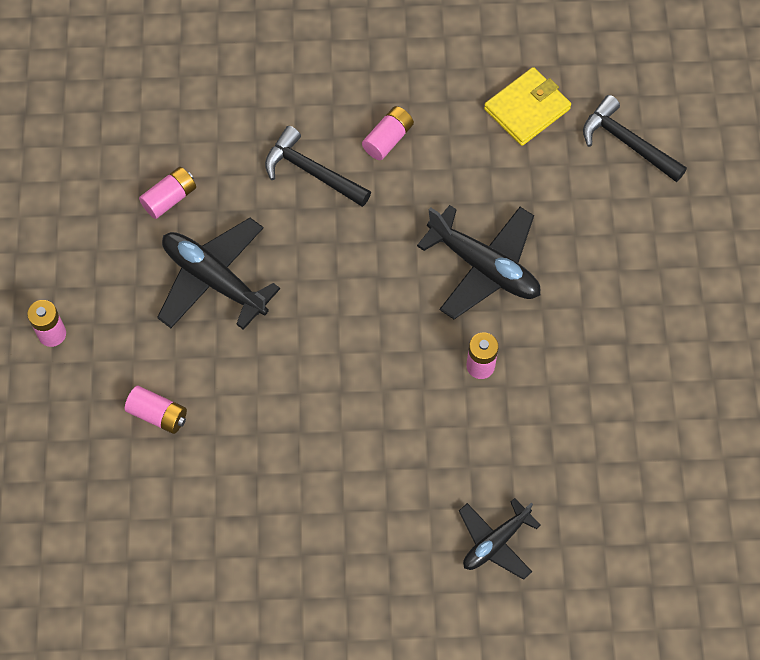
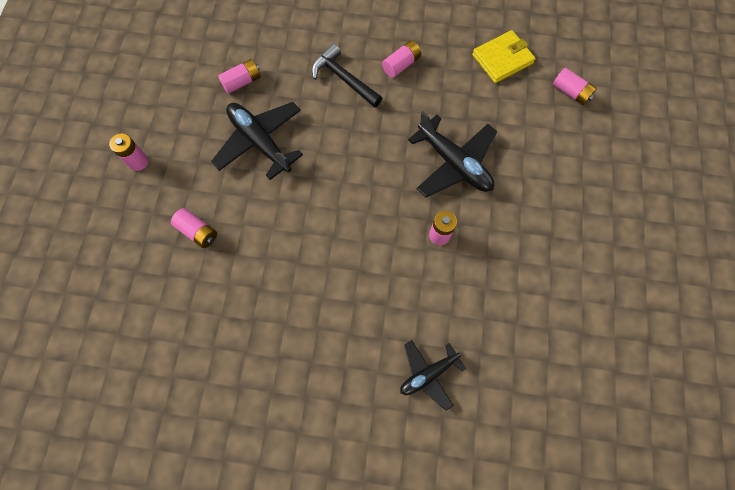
camera: 10 degrees right, 5 degrees up
black hammer [583,95,687,182] -> pink battery [553,68,597,105]

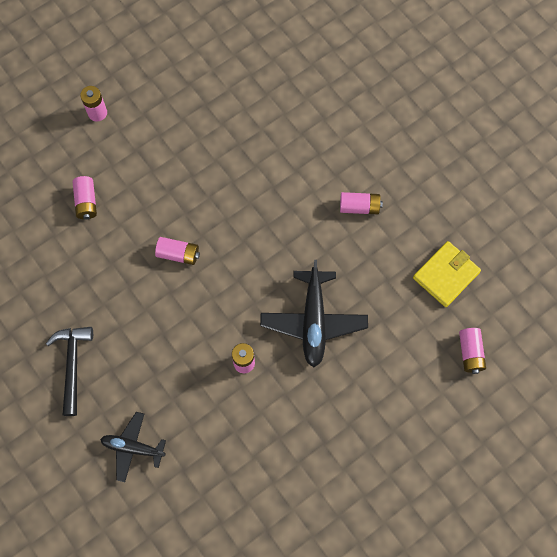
camera: 45 degrees right, 0 degrees up
black plane [211,102,303,180] -> none
pink battery [218,59,261,94] -> pink battery moved to [155,237,200,265]
black hammer [312,44,382,108] -> black hammer moved to [46,327,93,416]
yellow wallet [472,30,536,83] -> yellow wallet turned 60 degrees counterclockwise [413,241,481,307]

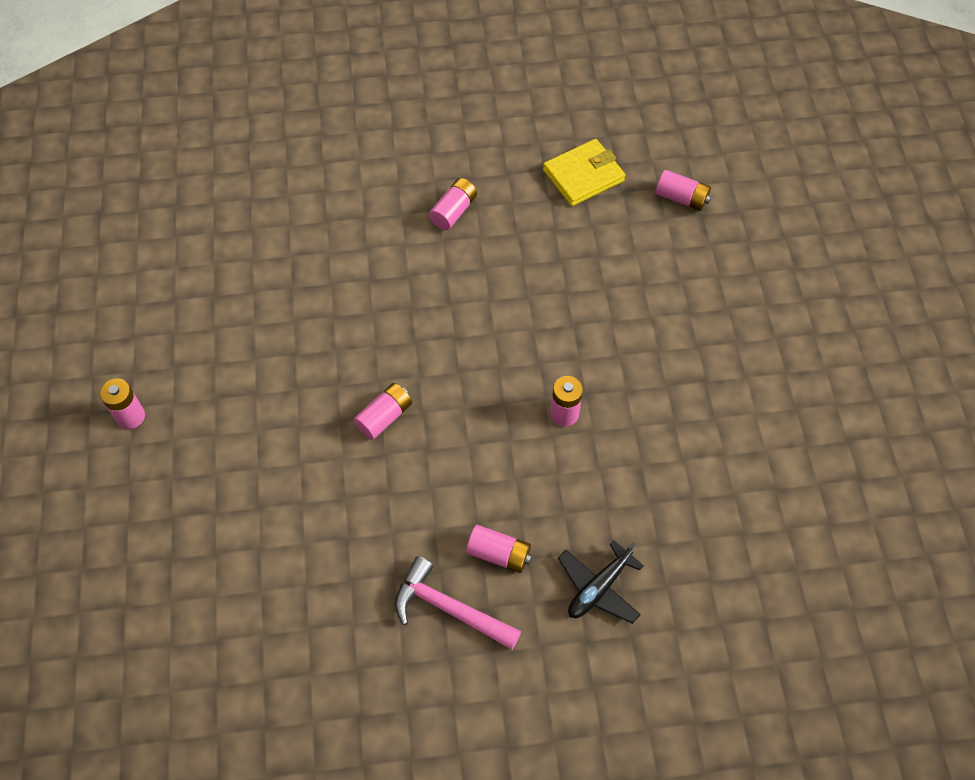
camera: 60 degrees left, 10 degrees down
black hammer [46,327,93,416] -> pink hammer [395,556,521,650]
pink battery [73,176,97,219] -> pink battery moved to [466,525,532,573]
black plane [260,260,368,367] -> none
yellow wallet [413,241,481,307] -> yellow wallet turned 75 degrees clockwise [543,139,625,206]

